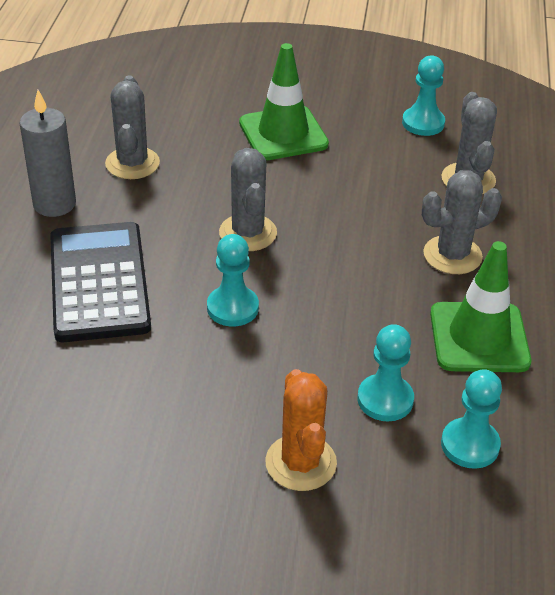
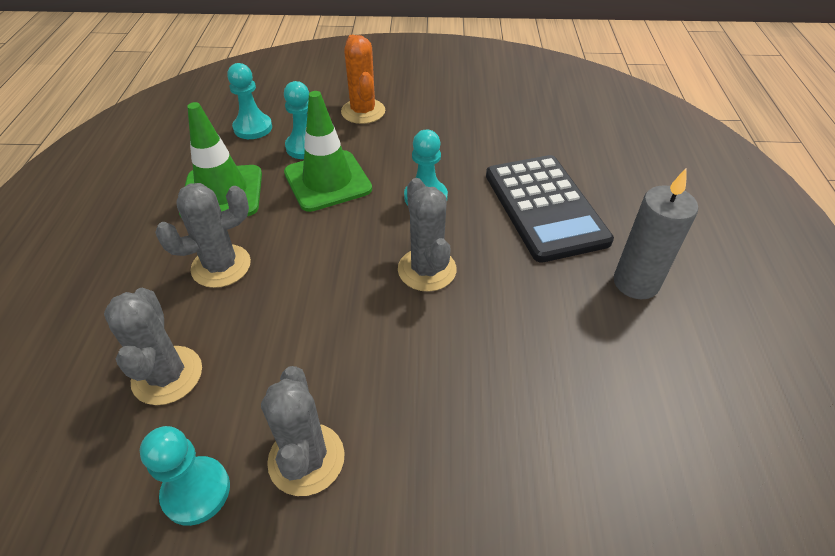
camera: 175 degrees right, 5 degrees up
grey cactus [105,75,160,179] -> grey cactus moved to [261,366,345,496]
green traffic cone [239,43,329,160] -> green traffic cone moved to [284,91,372,212]

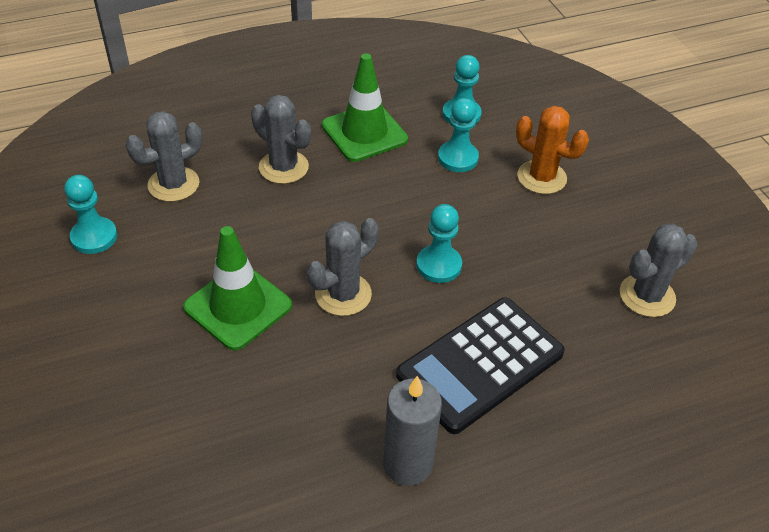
camera: 65 degrees right, 0 degrees up
grey cactus [261,366,345,496] -> grey cactus moved to [620,224,697,317]
green traffic cone [284,91,372,212] -> green traffic cone moved to [183,226,292,350]
orange cactus [341,35,385,124] -> orange cactus turned 75 degrees clockwise [516,106,589,194]

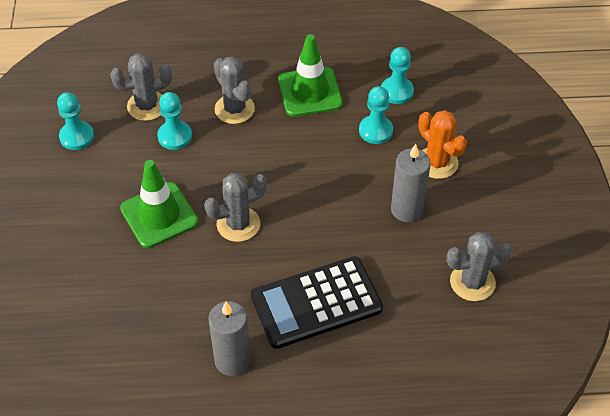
camera: 20 degrees right, 5 degrees up
turquoise pawn [416,204,462,283] -> turquoise pawn moved to [157,92,192,150]
none -> grey candle [391,144,431,222]

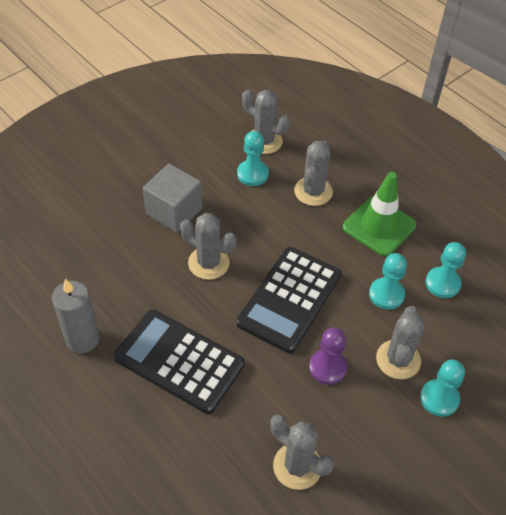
camera: 50 degrees right, 0 degrees up
turquoise pawn [57,92,94,150] -> turquoise pawn moved to [420,360,465,417]
green traffic cone [120,160,198,248] -> grey cube [143,164,202,233]
grey candle [391,144,431,222] -> purple pawn [309,328,347,385]
orange cactus [418,110,467,179] -> grey cactus [376,306,425,379]
none -> black calculator [236,247,341,353]

